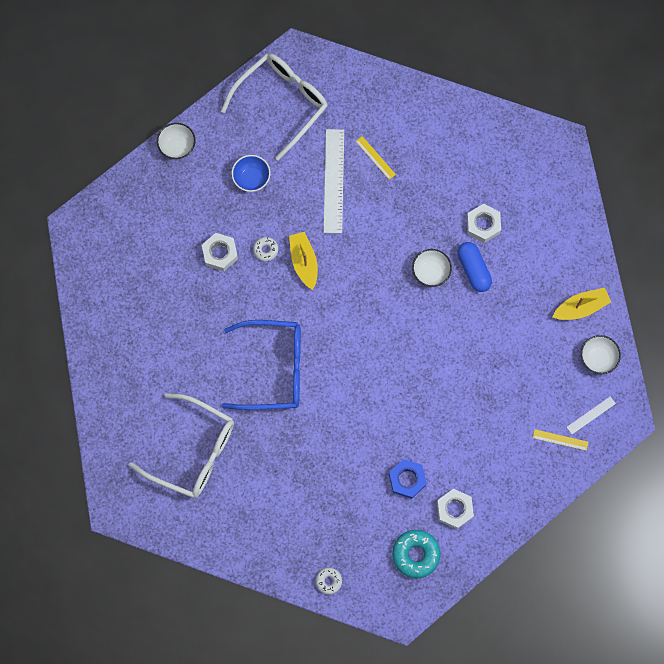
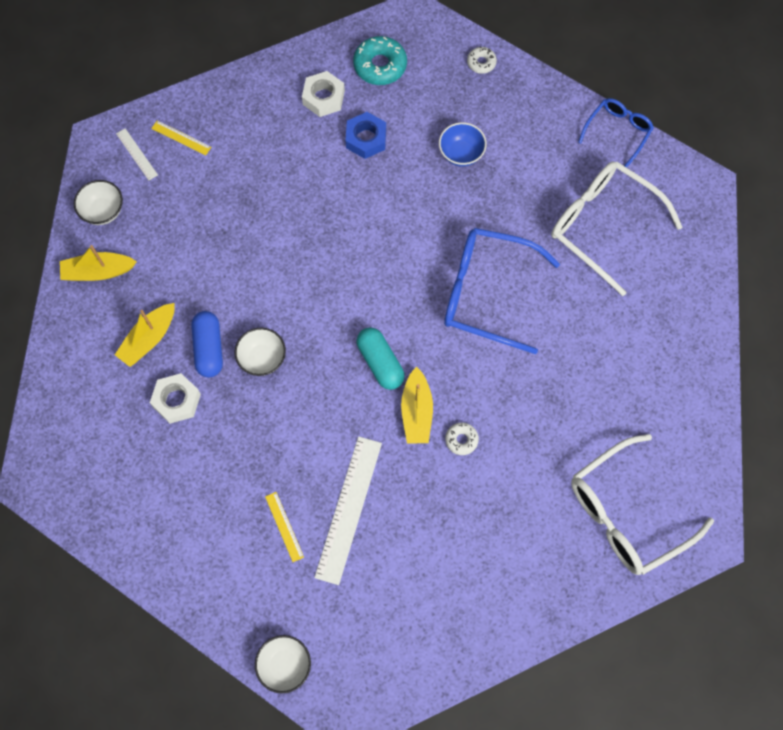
camera: 165 degrees left, 5 degrees down
white bowl [157,123,196,159] -> white bowl moved to [255,635,311,694]
white nut [202,233,238,271] -> none
white glasses [221,53,328,161] -> white glasses moved to [571,434,714,575]
blue bowl [232,155,270,192] -> blue bowl moved to [439,122,487,166]
white ruler [567,397,616,434] -> white ruler turned 75 degrees clockwise [116,128,158,180]
none -> yellow boat [115,303,174,367]
none -> turquoise capsule [357,327,405,390]
none -> blue glasses [578,98,654,168]

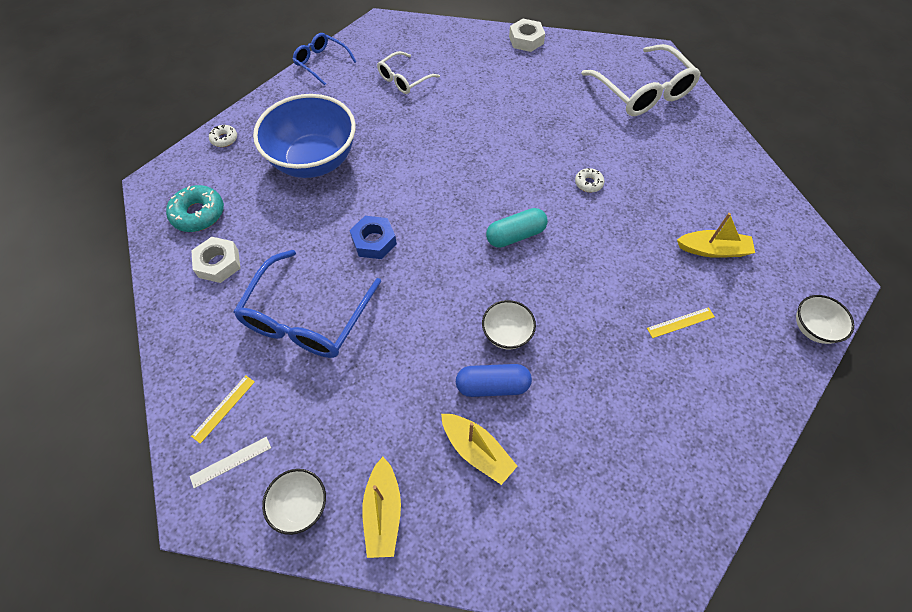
camera: 85 degrees left, 10 degrees down
white nut [150,373,201,424] -> white nut moved to [509,19,545,52]
white ruler [314,436,382,585] -> none
blue nut [346,112,386,159] -> blue nut moved to [349,216,397,259]
yellow boat [401,367,433,443] -> yellow boat moved to [677,213,755,258]
blue bowl [439,122,487,166] -> blue bowl [253,94,356,178], size x2.18
blue glasses [444,228,560,354] -> blue glasses moved to [234,250,381,358]
white glasses [551,161,683,296] -> white glasses [377,51,440,94], size x0.56

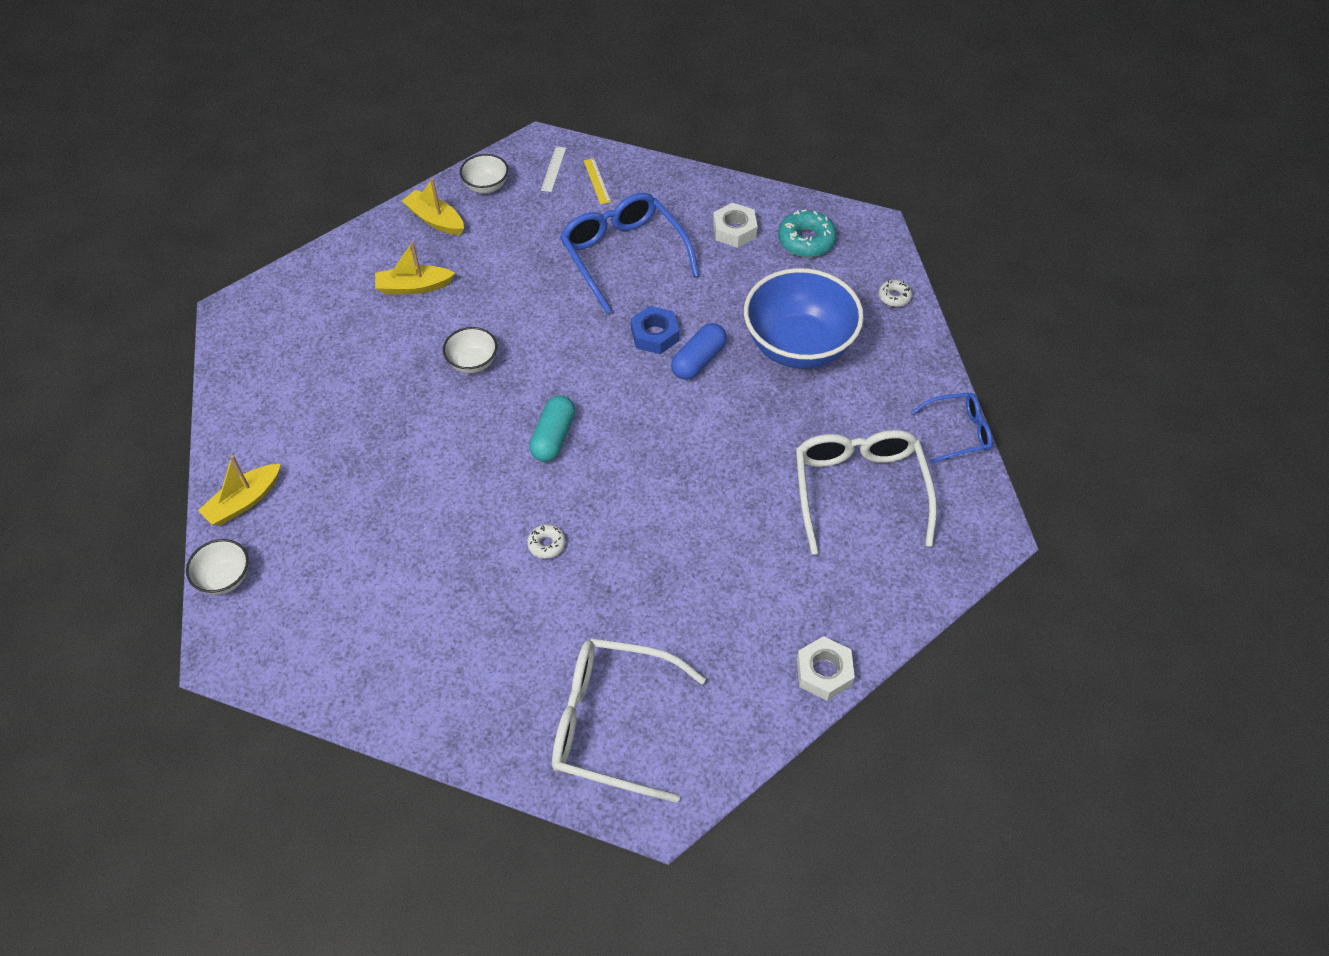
camera: 130 degrees right, 5 degrees down
white glasses [377,51,440,94] -> white glasses [796,430,937,555], size x1.77
blue capsule [456,364,532,397] -> blue capsule moved to [671,323,727,380]
yellow ruler [647,307,715,338] -> none
yellow boat [677,213,755,258] -> yellow boat moved to [198,455,281,525]

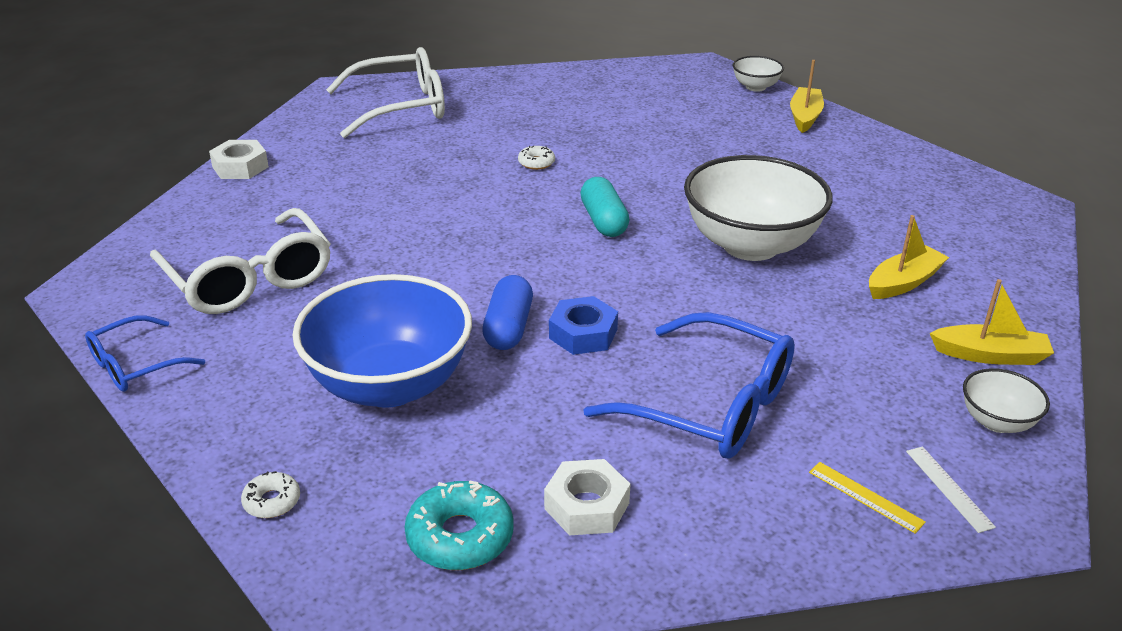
camera: 150 degrees right, 20 degrees down
white bowl [443,327,497,373] -> white bowl [684,155,833,261], size x2.18

